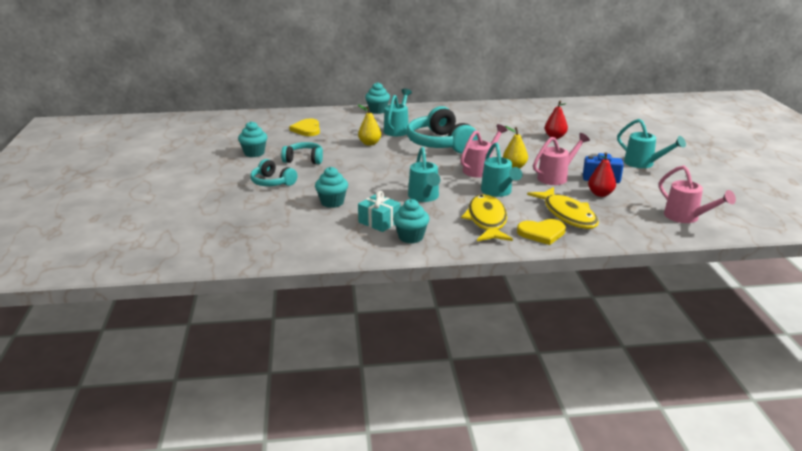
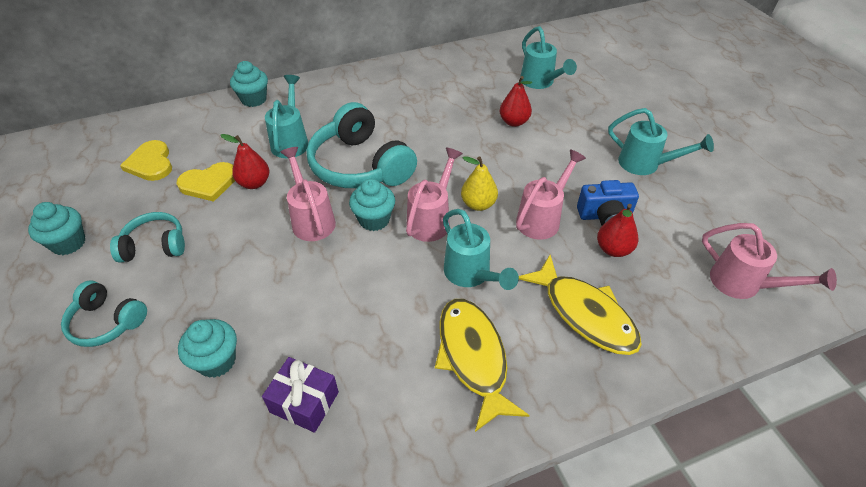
camera: 15 degrees left, 20 degrees up
yellow pear [358,105,381,146] -> red pear [220,134,270,189]
turquoise gift [358,191,400,232] -> purple gift [262,357,339,433]
turquoise cupcake [393,199,429,244] -> turquoise cupcake moved to [349,179,395,231]
turquoise watering can [408,147,440,202] -> turquoise watering can moved to [520,26,577,89]
yellow heart [517,219,566,245] -> yellow heart moved to [176,162,235,202]
none -> pink watering can [280,147,336,241]

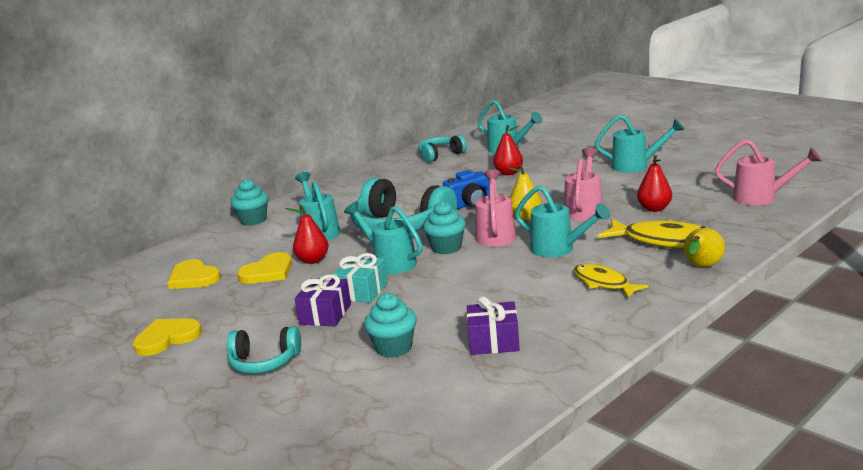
camera: 20 degrees left, 25 degrees down
turquoise cupcake [28,202,85,255] -> yellow heart [133,318,202,356]
turquoise headphones [110,212,185,263] -> turquoise headphones moved to [418,135,467,163]
pink watering can [280,147,336,241] -> turquoise watering can [344,201,423,274]
yellow fish [435,299,529,432] -> yellow fish [574,264,649,298], size x0.64
blue camera [577,180,639,225] -> blue camera moved to [443,170,490,209]
none -> purple gift [295,274,351,326]
none -> turquoise gift [332,253,388,303]
none -> yellow pear [684,228,725,267]

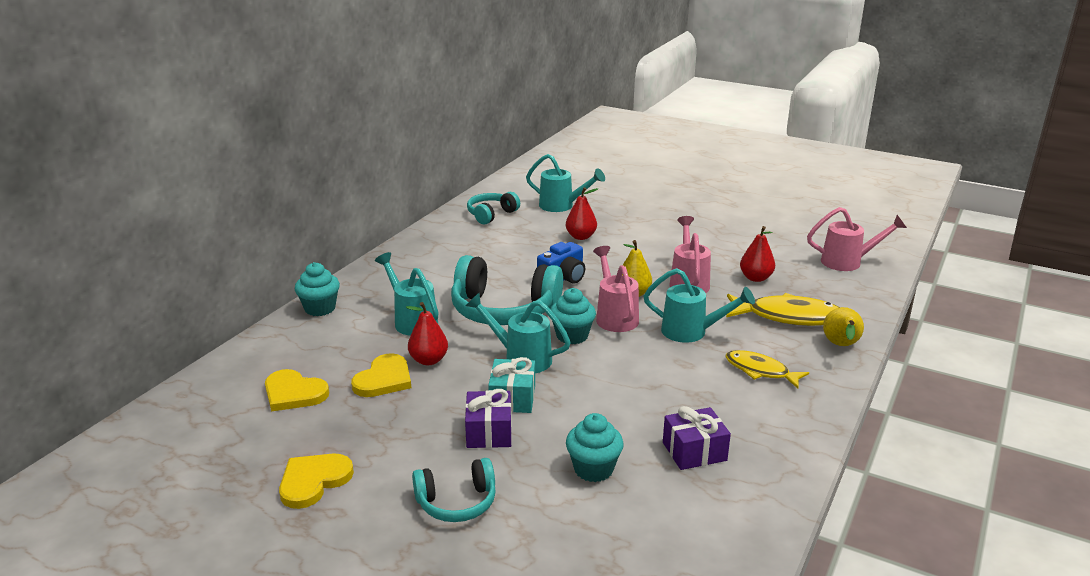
camera: 20 degrees left, 5 degrees up
turquoise watering can [595,115,685,173] -> none

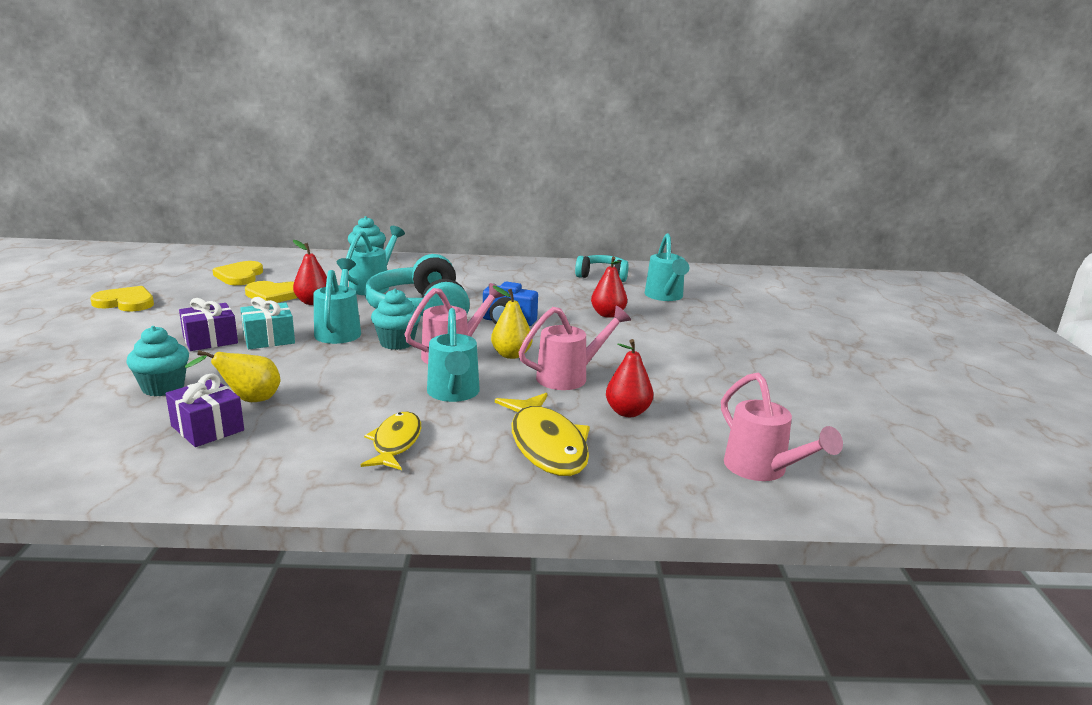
camera: 60 degrees right, 5 degrees down
turquoise headphones [412,458,496,522] -> none
yellow pear [823,307,864,346] -> yellow pear moved to [185,350,281,402]

